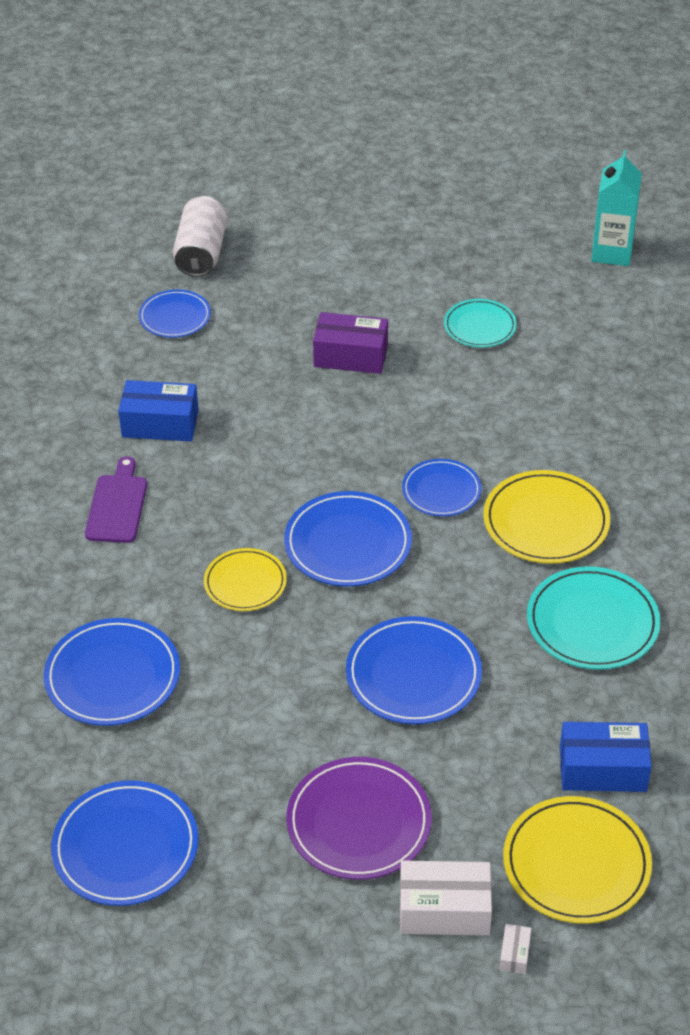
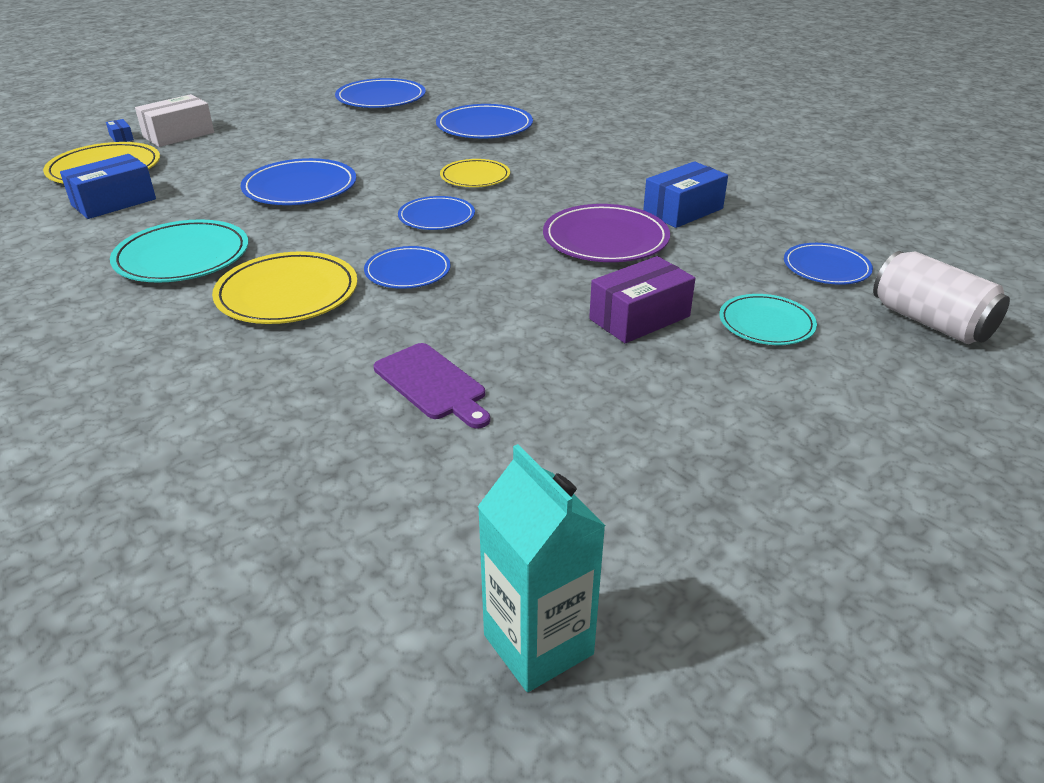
camera: 135 degrees right, 10 degrees down
purple cutting board [85,457,147,543] -> purple cutting board moved to [374,343,490,429]
blue plate [284,491,412,587] -> blue plate [398,196,475,230], size x0.64
purple plate [286,757,432,880] -> purple plate moved to [543,204,670,262]
turquoise plate [444,299,517,347] -> turquoise plate moved to [720,294,817,345]
white box [499,924,532,974] -> blue box [106,119,134,142]

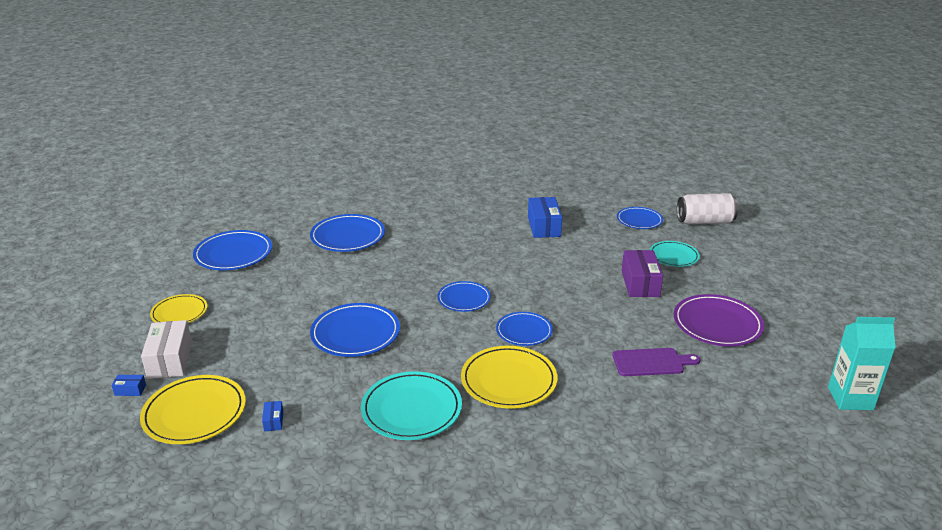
camera: 55 degrees left, 5 degrees down
blue box [60,154,156,219] -> blue box [262,401,283,431], size x0.45
yellow plate [440,159,510,187] -> yellow plate moved to [150,294,207,323]
purple plate [543,204,670,262] -> purple plate moved to [674,294,764,346]

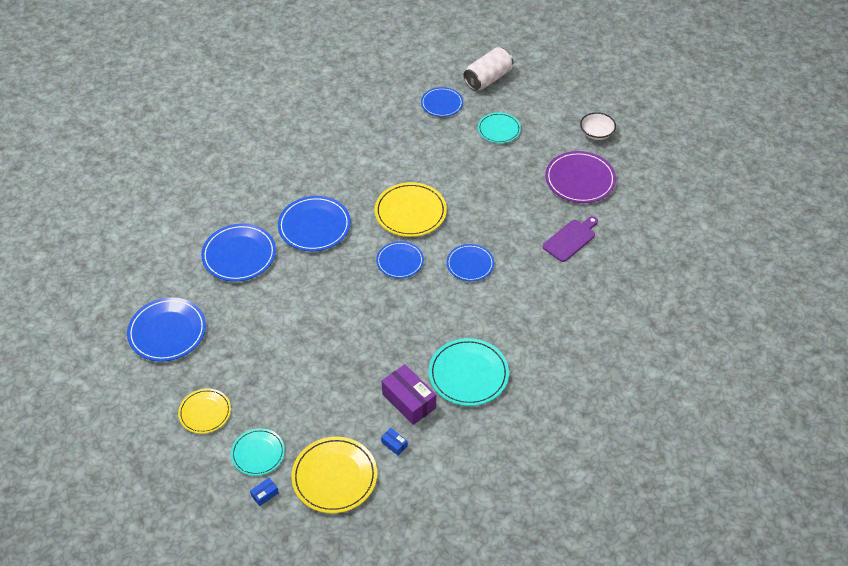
camera: 40 degrees left, 20 degrees up
white box [141,320,192,379] -> turquoise plate [231,428,285,476]
blue plate [310,303,400,357] -> blue plate moved to [278,196,351,251]
yellow plate [461,346,557,409] -> yellow plate moved to [375,182,447,237]
blue box [528,197,562,238] -> none
purple box [622,250,663,297] -> purple box moved to [382,364,436,425]
turquoise carton [828,317,896,410] -> none
none -> white bowl [580,112,616,140]

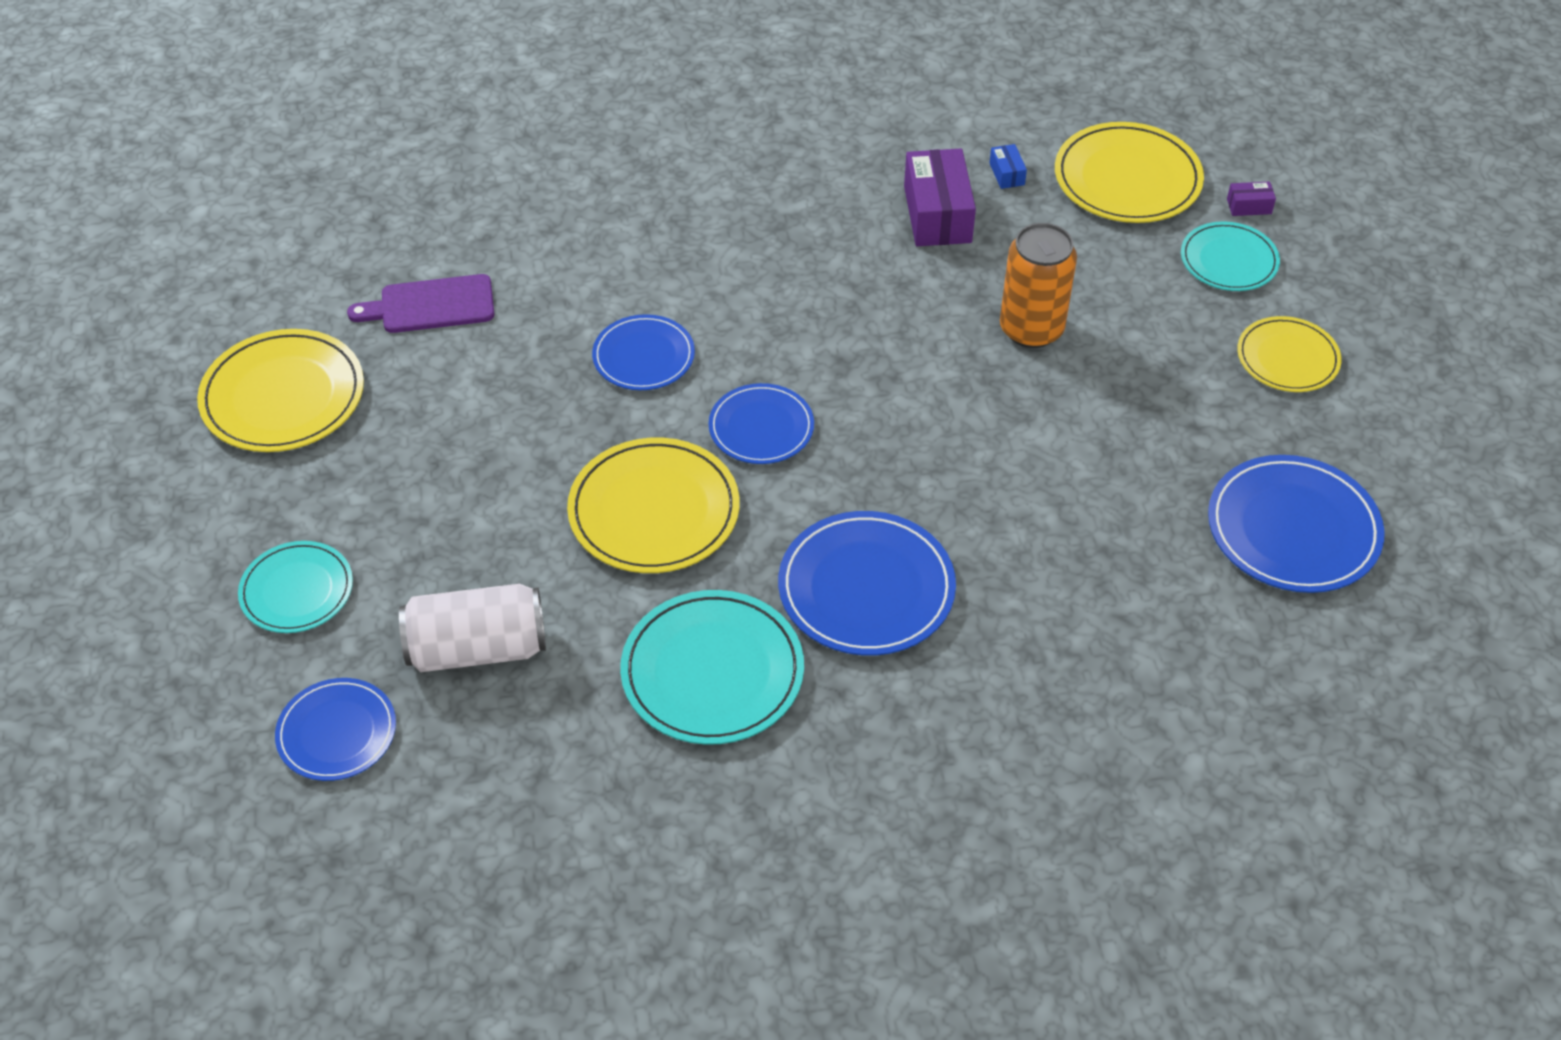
camera: 145 degrees left, 0 degrees up
blue plate [201,224,276,281] -> none
blue box [250,478,279,506] -> purple box [1227,182,1276,216]
turquoise plate [429,338,509,406] -> turquoise plate moved to [620,590,804,745]
white can [463,47,514,91] -> white can moved to [399,584,546,672]
purple plate [545,151,616,203] -> yellow plate [197,329,364,452]
white bowl [580,112,616,140] -> none
none -> orange can [1000,223,1077,348]

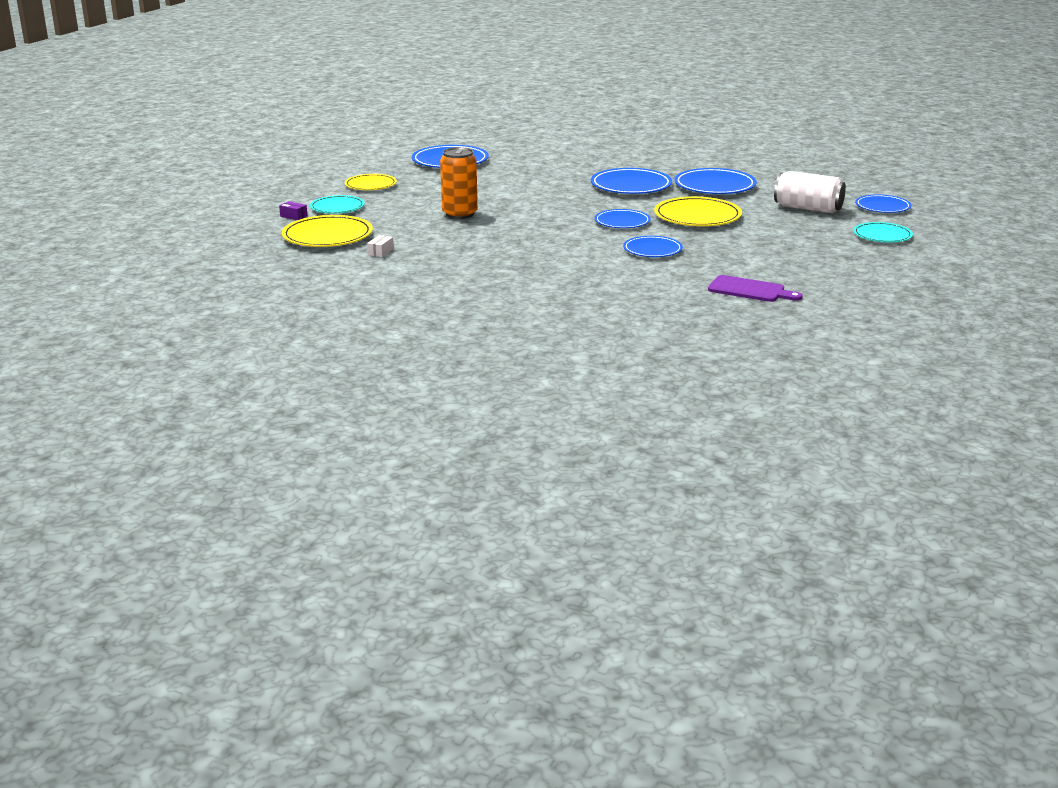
camera: 145 degrees left, 25 degrees down
yellow plate [197,329,364,452] -> none
turquoise plate [620,590,804,745] -> blue plate [674,168,757,194]
purple box [904,149,976,246] -> none
blue box [989,144,1027,189] -> white box [367,235,394,257]

